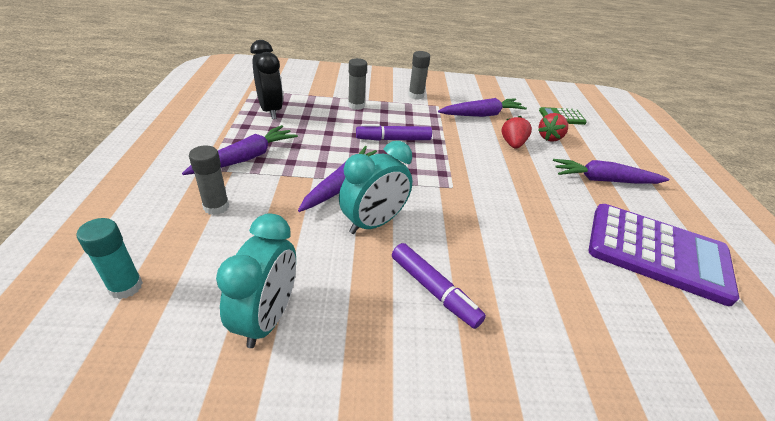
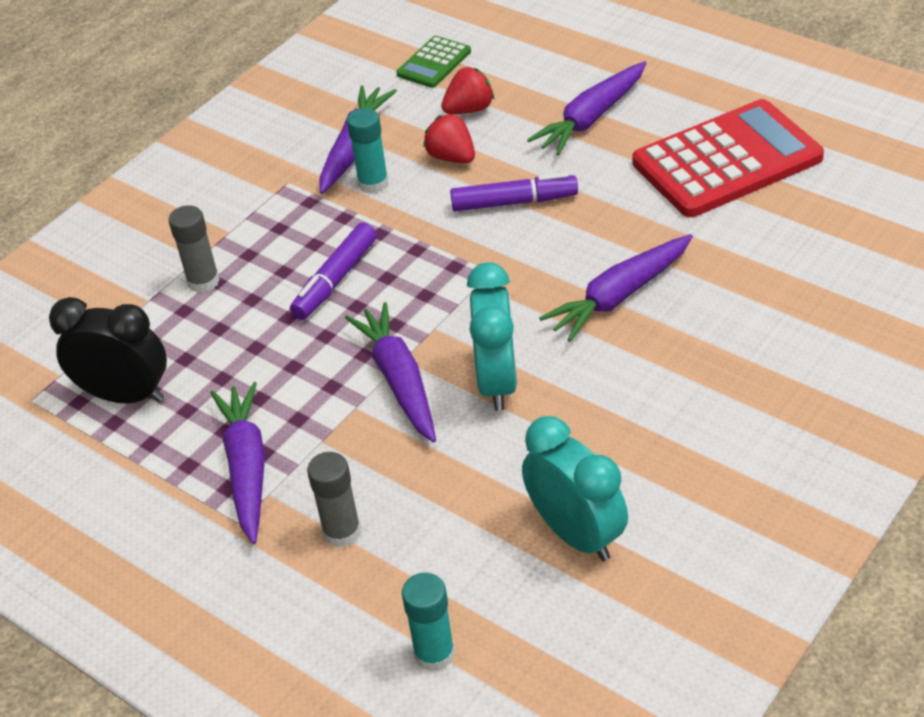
camera: 45 degrees left, 5 degrees up
purple marker [392,243,486,329] -> purple marker moved to [450,173,578,212]
grey glue stick [408,51,430,100] -> none
red strawberry [538,113,568,142] -> red strawberry turned 105 degrees counterclockwise [441,67,494,114]
purple calculator [588,204,739,306] -> red calculator [632,99,824,217]
none -> turquoise glue stick [347,108,389,193]
none -> purple carrot [539,234,693,342]

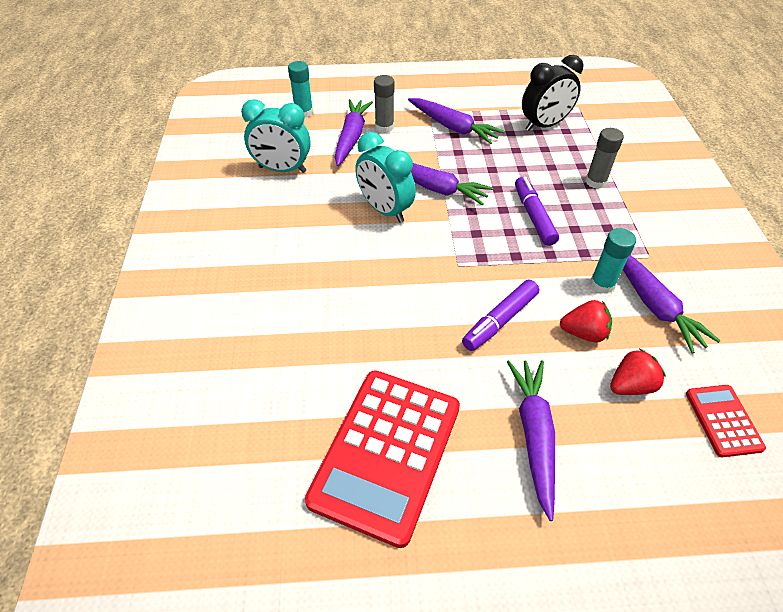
camera: 135 degrees right, 5 degrees up
green calculator [396,36,471,88] -> red calculator [686,385,766,457]
red strawberry [441,67,494,114] -> red strawberry turned 135 degrees counterclockwise [610,348,666,395]
purple carrot [539,234,693,342] -> purple carrot moved to [335,99,373,166]

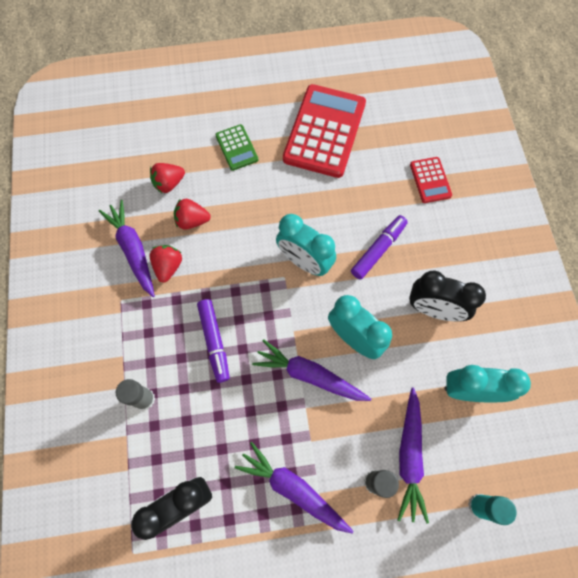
camera: 175 degrees right, 20 degrees up
purple marker [462,280,539,351] -> purple marker moved to [351,215,408,280]
purple carrot [507,360,555,521] -> green calculator [215,124,258,171]
turquoise glue stick [590,228,636,294] -> red strawberry [150,245,182,283]
red calculator [686,385,766,457] -> red calculator moved to [410,157,452,203]
none -> turquoise clock [276,214,336,276]
none -> black clock [409,270,486,321]

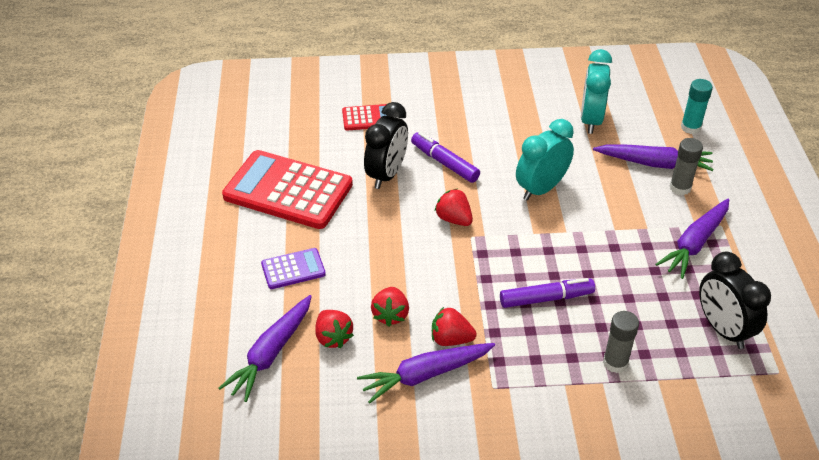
camera: 85 degrees left, 25 degrees down
green calculator [215,124,258,171] -> purple calculator [261,248,326,289]
purple carrot [252,339,371,401] -> purple carrot moved to [218,295,312,402]
turquoise clock [276,214,336,276] -> red strawberry [435,189,473,226]
black clock [409,270,486,321] -> black clock moved to [364,102,408,189]

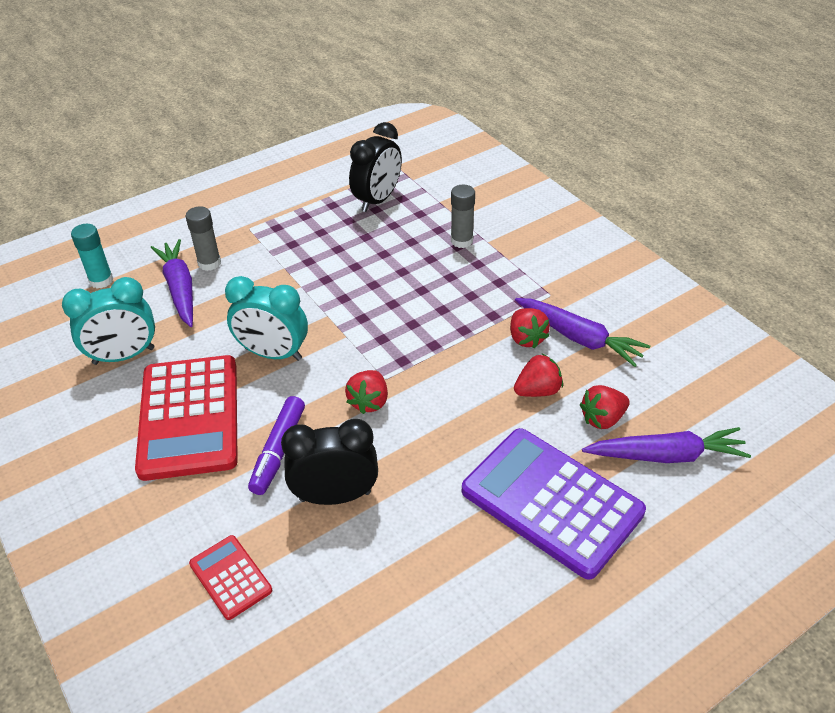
camera: 120 degrees left, 0 degrees up
red calculator [222,150,353,229] -> red calculator moved to [135,355,238,481]
purple calculator [261,248,326,289] -> purple calculator [462,428,646,580], size x2.10
red strawberry [315,310,354,348] -> red strawberry turned 150 degrees counterclockwise [580,385,630,429]
purple marker [500,278,595,308] -> none
purple carrot [655,199,729,279] -> none

